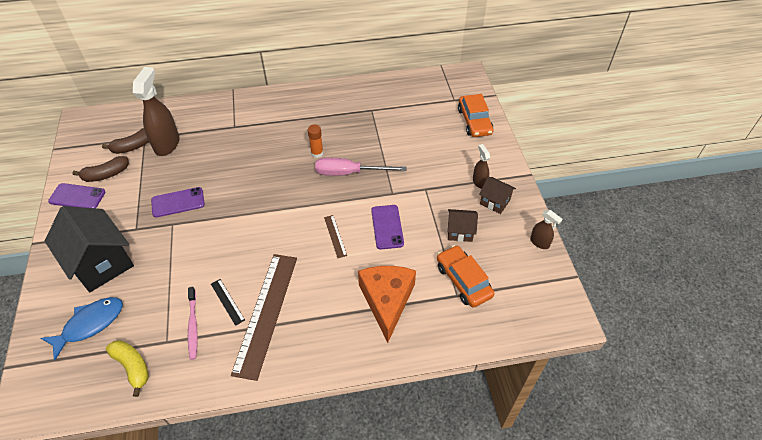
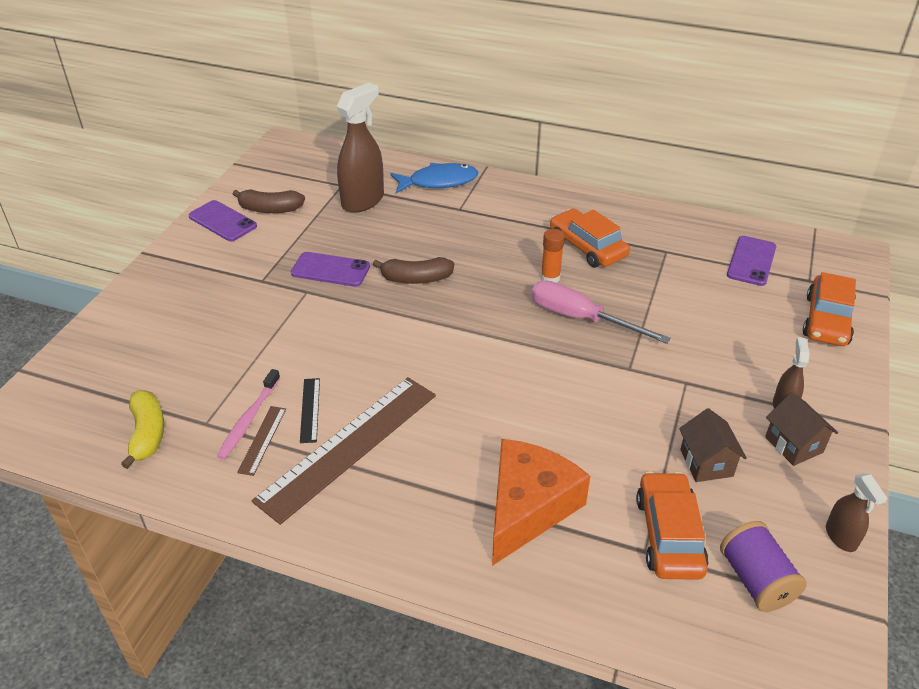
camera: 30 degrees right, 10 degrees down
blue fish [41,297,123,361] -> blue fish moved to [390,163,478,193]
black house [45,206,134,292] -> none
brown banana [102,128,149,154] -> brown banana moved to [373,257,454,284]
brown ruler [324,215,347,258] -> brown ruler moved to [237,406,286,476]
purple phone [371,205,404,249] -> purple phone moved to [727,236,776,286]
brown house [448,209,478,242] -> brown house turned 45 degrees clockwise [679,408,747,482]
none -> orange car [550,209,630,268]
none -> purple spool [720,521,807,612]

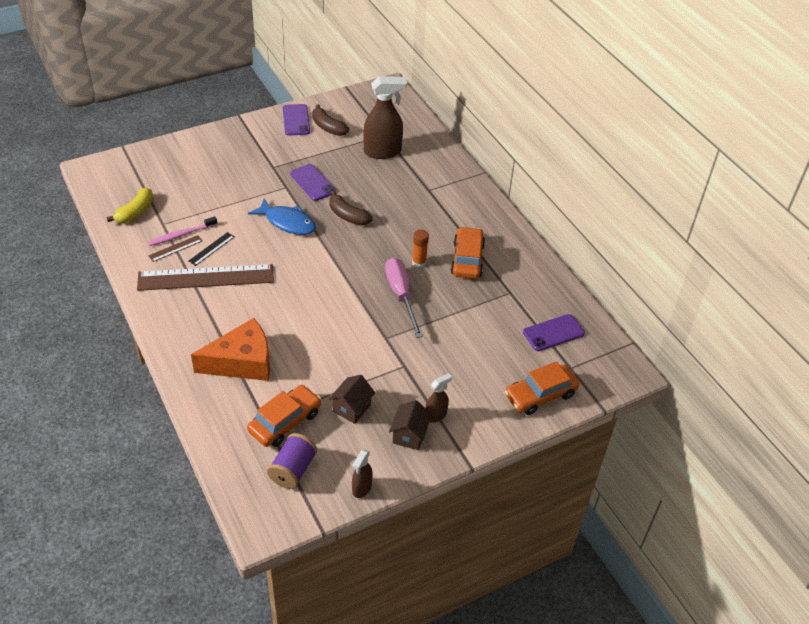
camera: 40 degrees right, 5 degrees up
blue fish [390,163,478,193] -> blue fish moved to [248,198,316,235]

